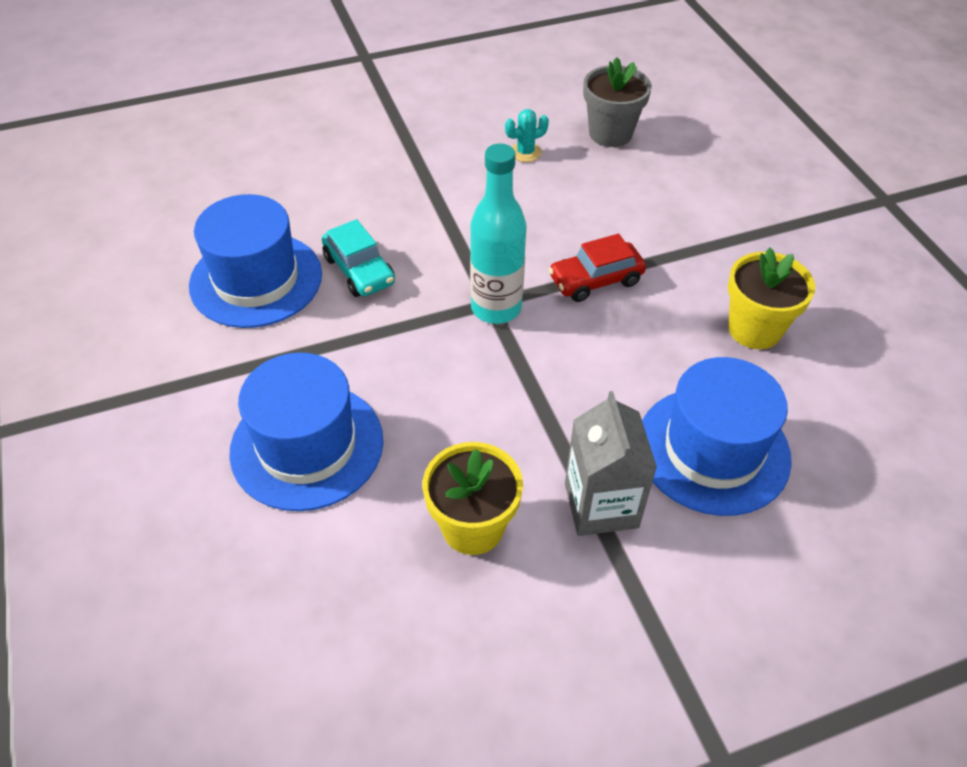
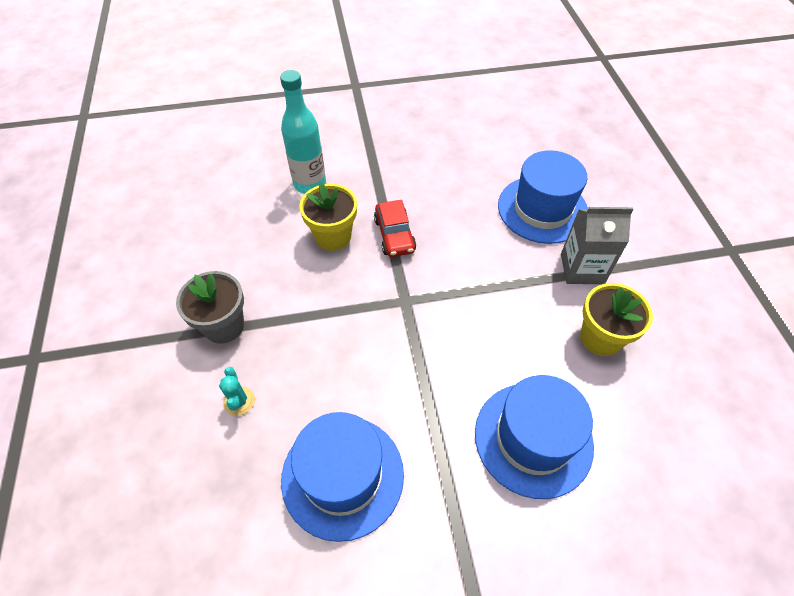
camera: 80 degrees left, 5 degrees up
turquoise car [322,219,395,297] -> none
turquoise bottle [470,144,526,324] -> turquoise bottle moved to [280,70,326,194]
turquoise cactus [505,109,549,162] -> turquoise cactus moved to [219,367,255,416]
grey flower pot [583,57,652,147] -> grey flower pot moved to [176,271,244,344]
yellow flower pot [728,248,815,349] -> yellow flower pot moved to [299,183,357,251]

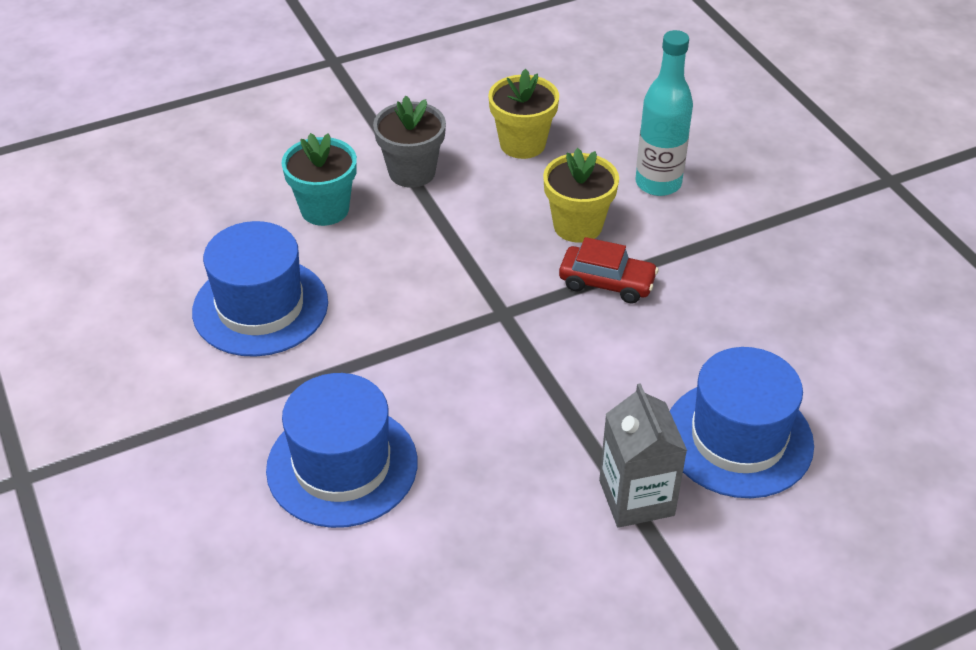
camera: 75 degrees right, 10 degrees down
turquoise cactus [219,367,255,416] -> turquoise flower pot [282,133,357,226]
red car [374,200,416,257] -> red car turned 135 degrees counterclockwise [559,237,658,304]
yellow flower pot [580,283,653,356] -> yellow flower pot moved to [488,69,559,159]

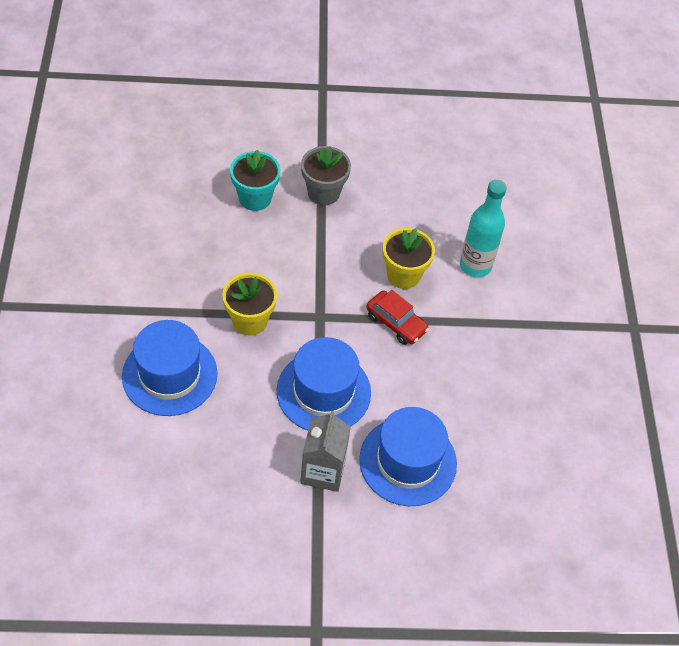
camera: 20 degrees right, 10 degrees up
blue hat [192,221,328,357] -> blue hat moved to [276,337,371,430]
yellow flower pot [488,69,559,159] -> yellow flower pot moved to [222,273,277,336]

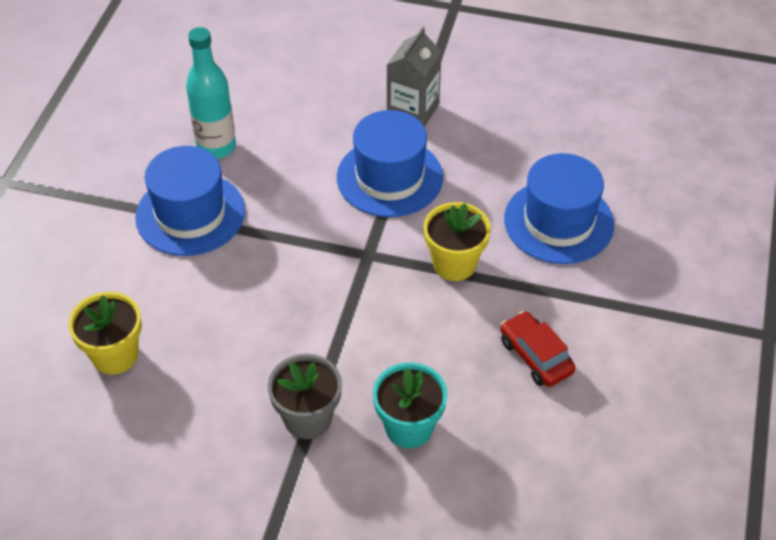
camera: 160 degrees left, 5 degrees down
blue hat [359,407,457,506] -> blue hat moved to [135,146,245,256]
red car [366,290,429,345] -> red car moved to [500,311,575,387]
yellow flower pot [383,228,435,289] -> yellow flower pot moved to [68,292,142,374]
turquoise bottle [460,180,507,277] -> turquoise bottle moved to [186,27,236,159]

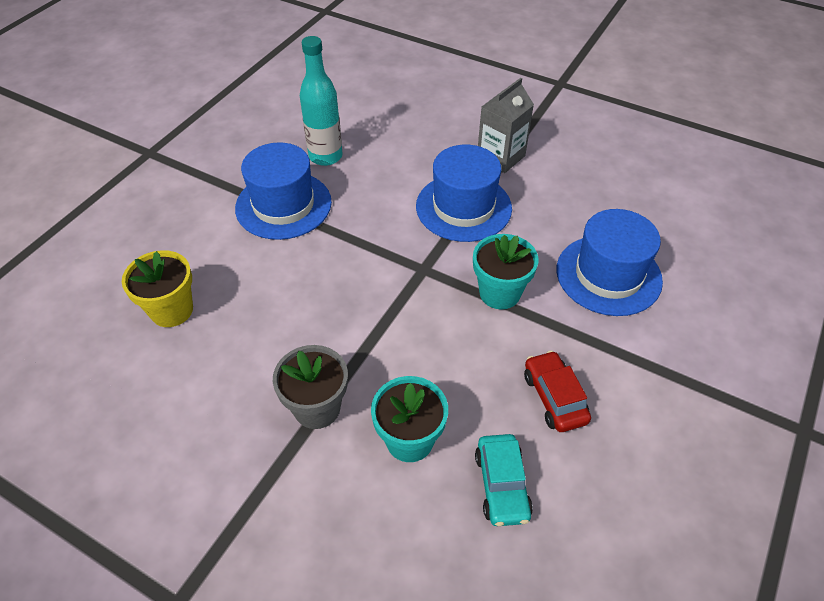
camera: 15 degrees right, 0 degrees up
yellow flower pot [423,202,491,281] -> turquoise flower pot [473,234,539,309]
none -> turquoise car [475,434,533,526]

